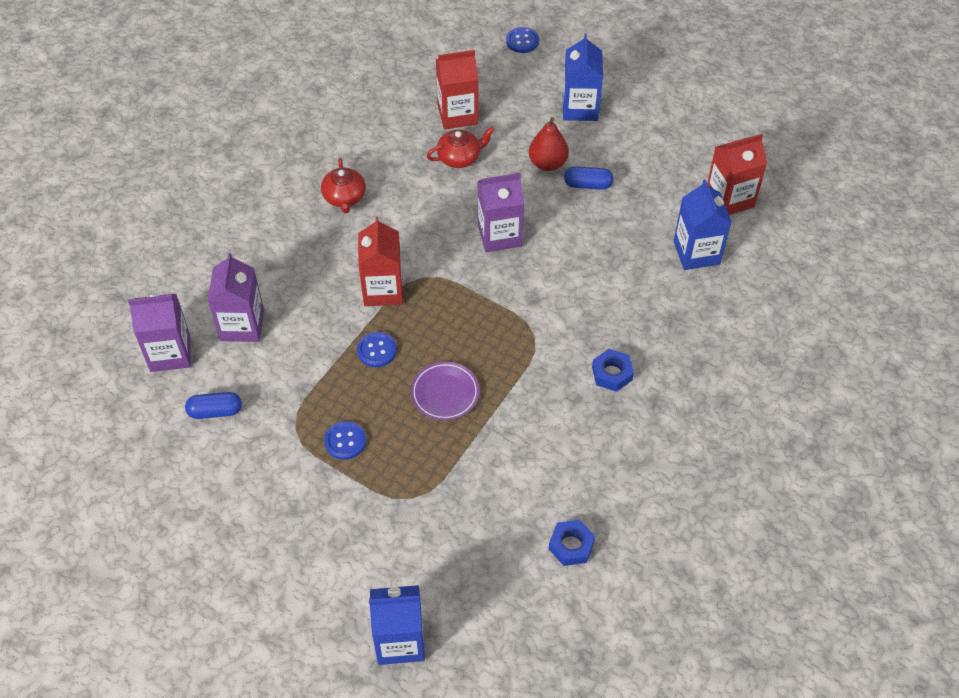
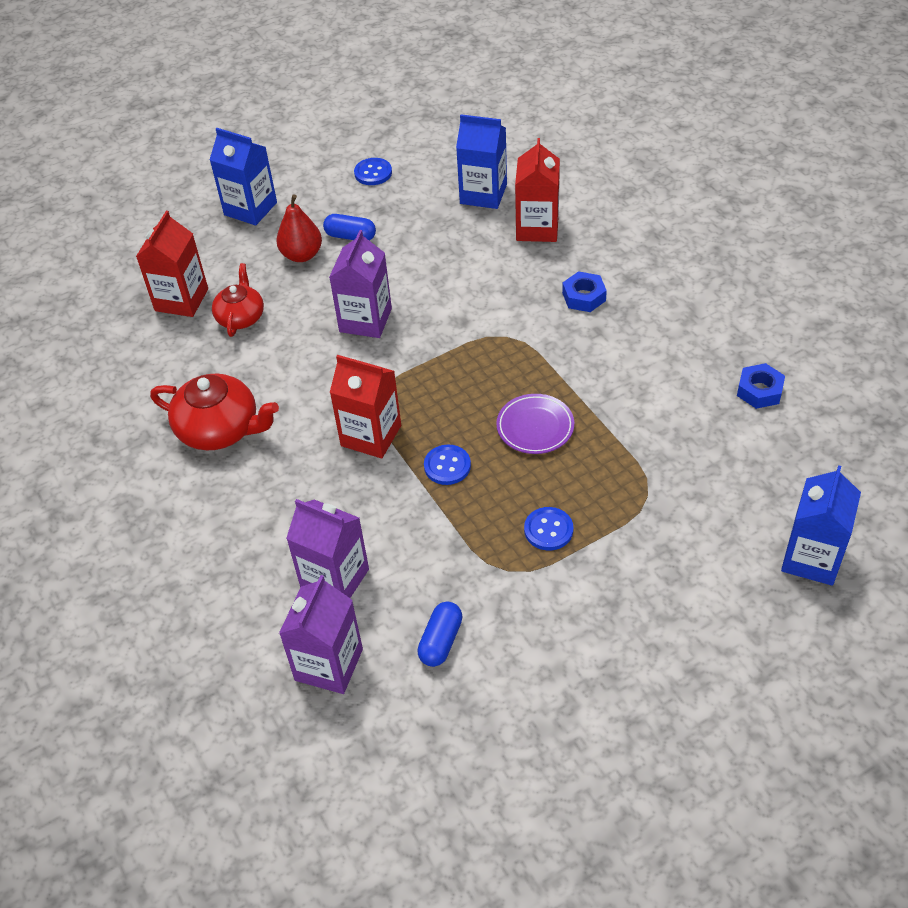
camera: 60 degrees left, 5 degrees down
red teapot [321,158,366,213] -> red teapot [150,374,279,450], size x1.55
blue button [506,27,539,53] -> blue button moved to [354,158,392,185]
blue capsule [564,166,614,190] -> blue capsule turned 75 degrees clockwise [323,214,376,241]
red carton [707,134,767,215] -> red carton moved to [515,138,560,242]

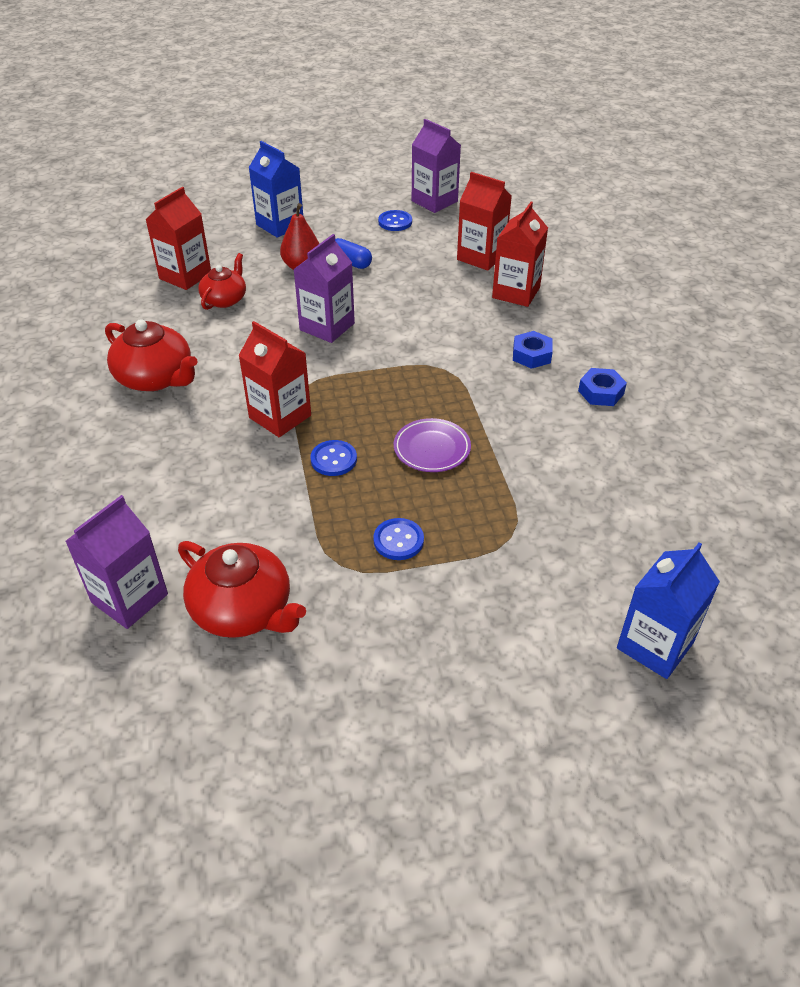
camera: 15 degrees right, 5 degrees down
purple carton [286,499,369,598] -> purple carton moved to [412,119,461,213]
blue capsule [417,602,462,667] -> red teapot [178,541,306,638]
blue carton [456,114,507,209] -> red carton [457,172,512,271]
blue nut [737,363,785,409] -> blue nut moved to [578,368,627,406]

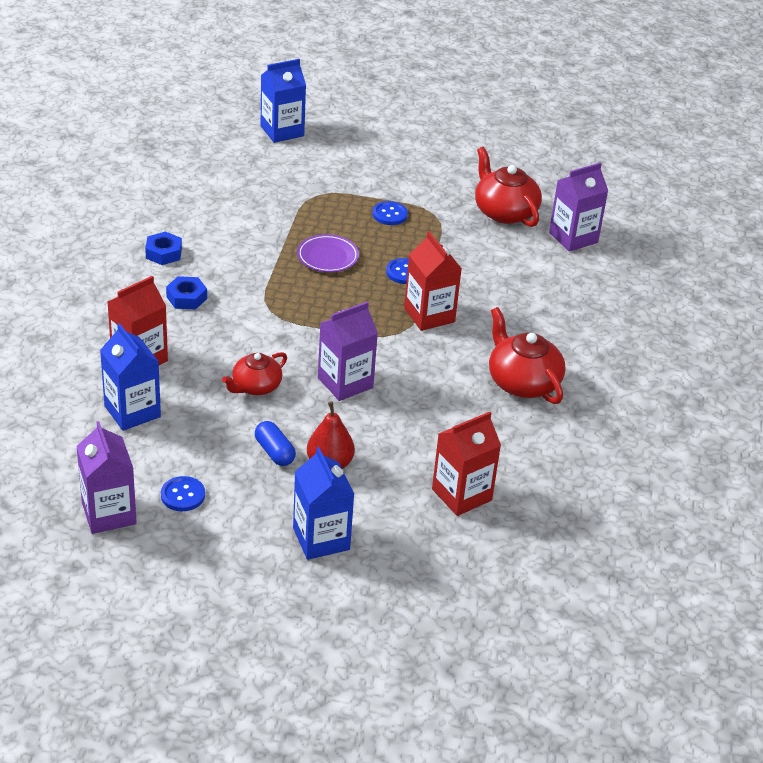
camera: 160 degrees left, 5 degrees down
red teapot [198,253,246,310] -> red teapot moved to [222,352,287,395]
red carton [457,172,512,271] -> blue carton [100,323,161,431]

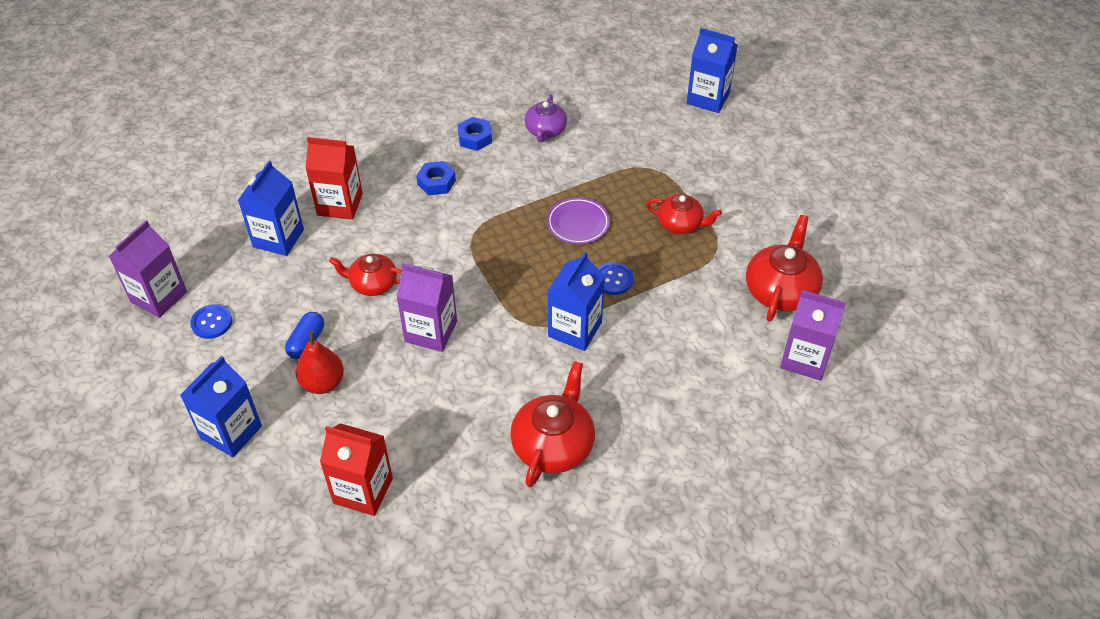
camera: 55 degrees right, 10 degrees up
blue button [372,201,408,225] -> red teapot [646,194,722,234]
red carton [404,231,462,331] -> blue carton [548,252,605,351]
none -> purple teapot [524,94,567,142]

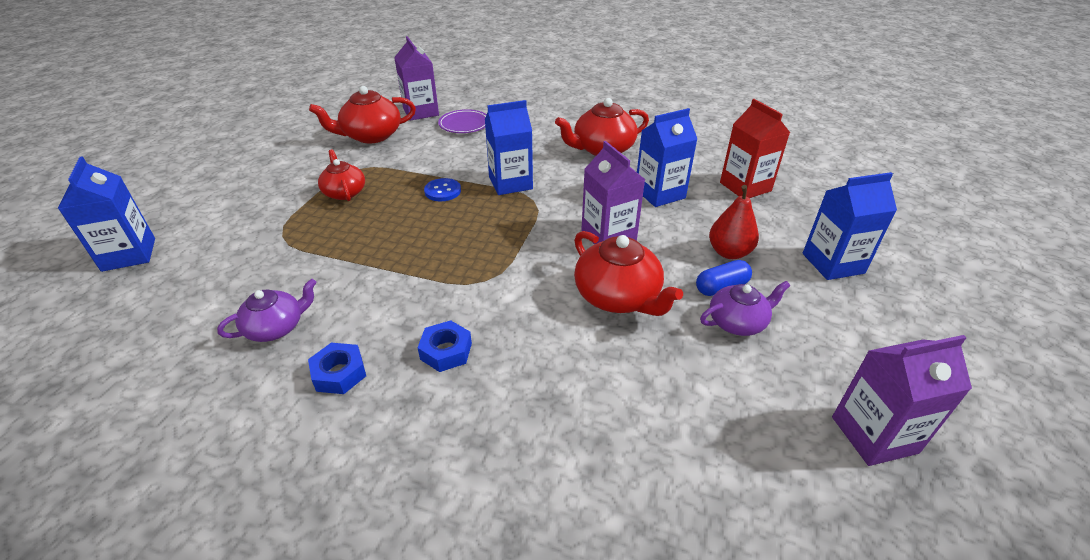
camera: 135 degrees left, 10 degrees down
blue button [190,304,232,339] -> none
blue carton [238,161,304,256] -> blue carton moved to [637,108,697,207]
red carton [305,137,363,220] -> none
red teapot [329,254,402,296] -> red teapot [574,231,683,316], size x1.55
purple plate [547,197,610,244] -> purple plate moved to [438,109,487,133]
none -> purple teapot [700,281,790,336]

